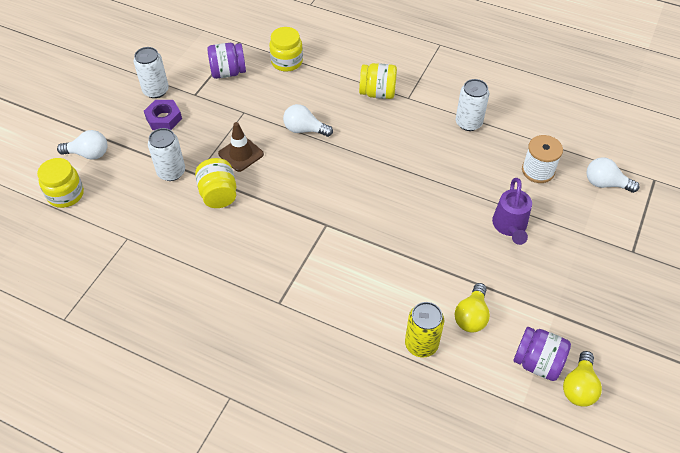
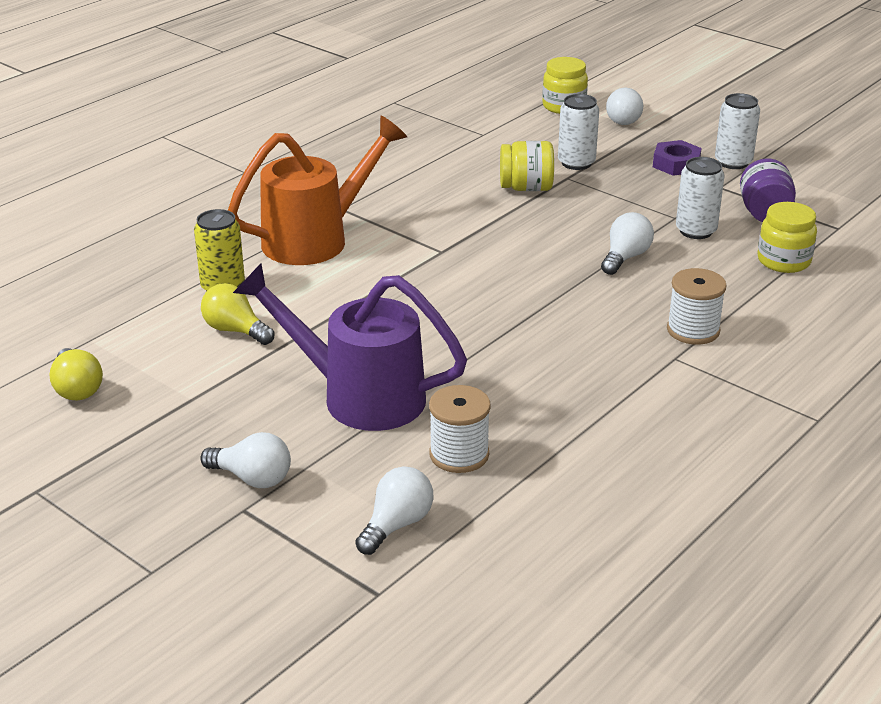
camera: 105 degrees right, 20 degrees down
brown traffic cone [218,122,264,172] -> none
yellow jar [359,63,397,99] -> white spool [667,268,727,345]
white can [456,79,489,131] -> white can moved to [676,157,724,239]
purple watering can [492,178,532,245] -> purple watering can [233,264,467,431], size x1.73
purple jar [513,327,571,381] -> none
yellow light bulb [563,351,602,407] -> yellow light bulb turned 150 degrees counterclockwise [50,348,103,400]
none -> white light bulb [200,432,291,488]
none -> orange watering can [228,116,407,265]

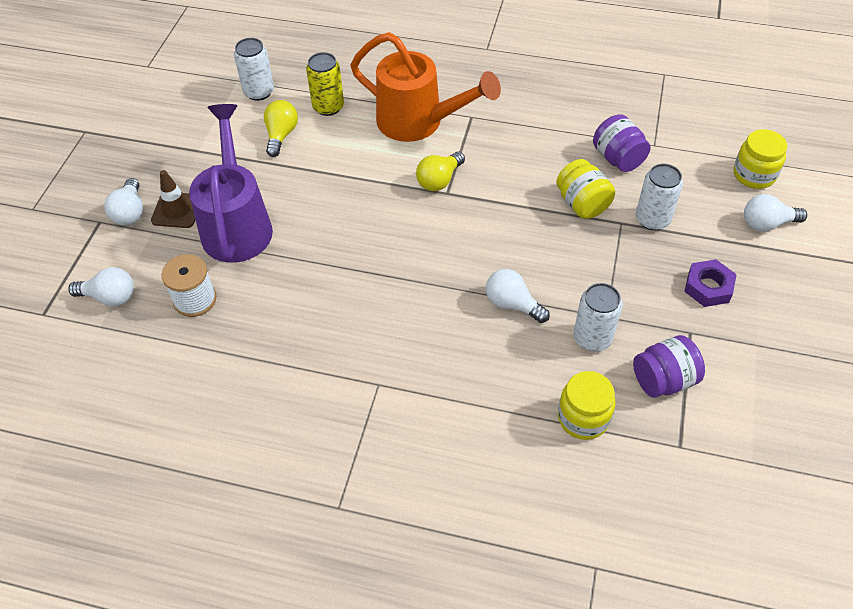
camera: 65 degrees right, 20 degrees up
yellow light bulb [50,348,103,400] -> yellow light bulb moved to [416,152,465,191]
white light bulb [601,212,654,275] -> white light bulb turned 150 degrees counterclockwise [486,269,550,323]
white spool [667,268,727,345] -> none
white can [715,93,760,169] -> white can moved to [234,38,274,101]
none -> brown traffic cone [151,170,195,228]
none -> purple jar [593,114,651,172]

